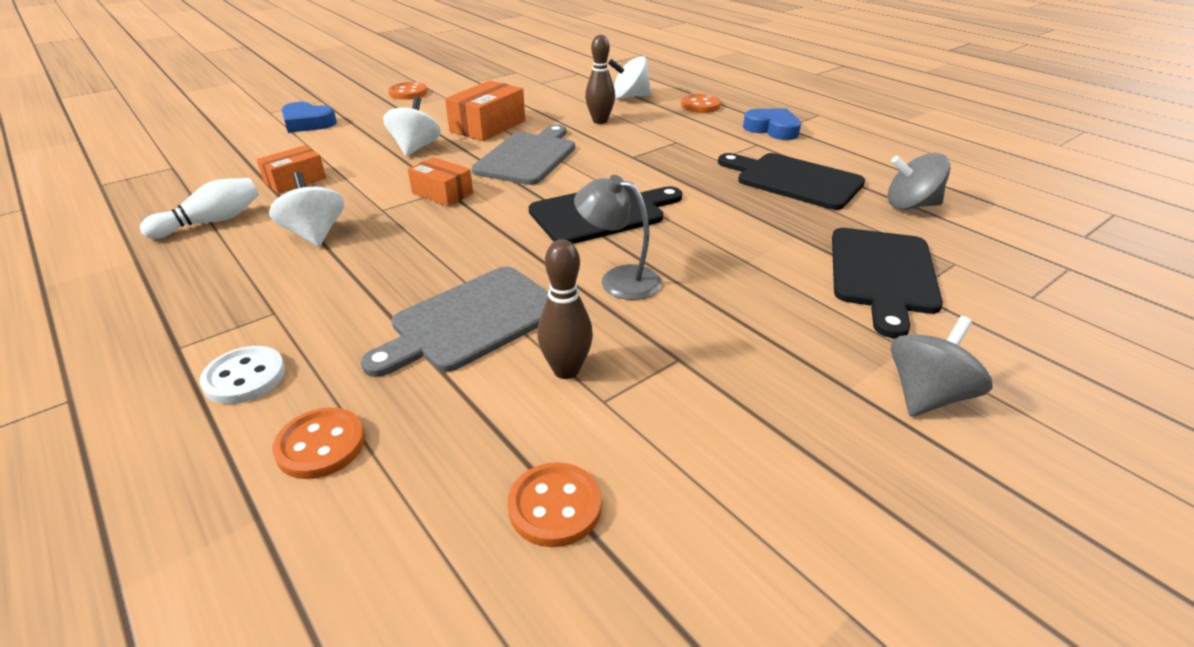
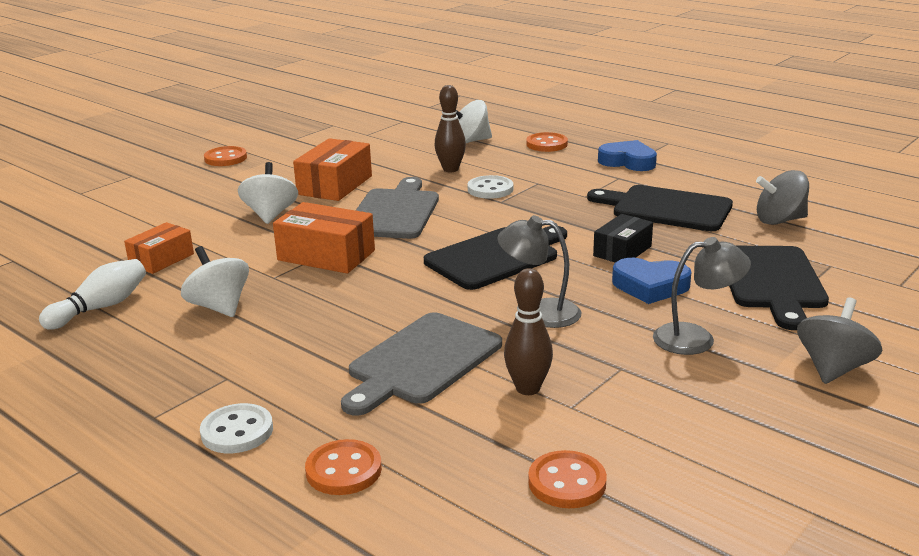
camera: 10 degrees left, 10 degrees down
blue heart [281,102,337,133] -> blue heart moved to [612,258,692,304]
orange box [408,157,473,206] -> orange box [273,202,375,274], size x1.54
none -> white button [468,175,513,199]
none -> black box [593,214,653,262]
none -> grey lamp [653,237,751,355]

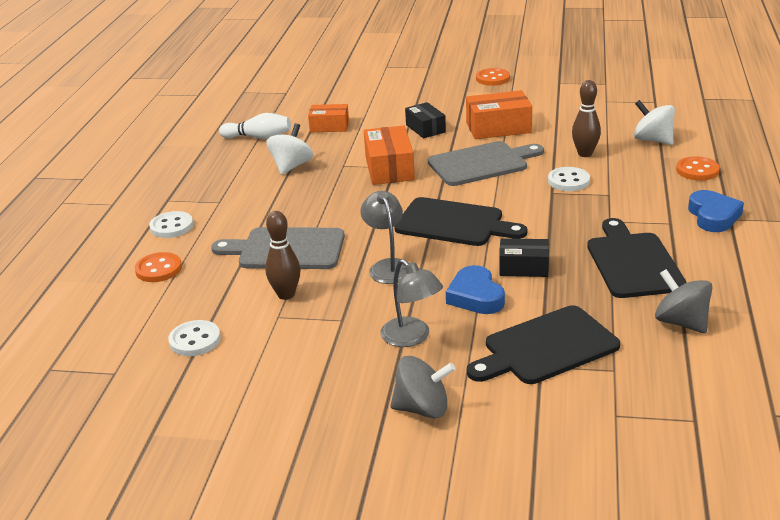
camera: 60 degrees right, 5 degrees up
white spinning top [238,162,298,224] -> black box [405,102,446,138]
orange button [528,450,607,508] -> white button [168,320,221,356]

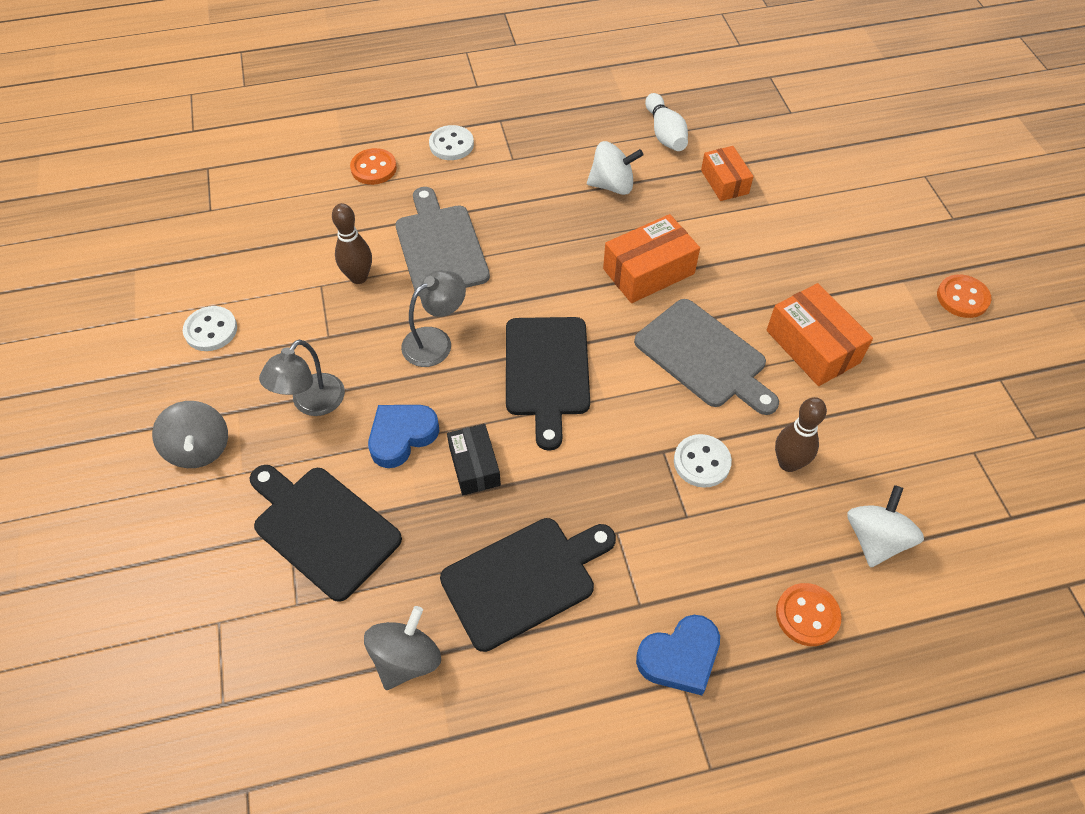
camera: 65 degrees right, 25 degrees up
white button [168,320,221,356] -> white button moved to [183,306,237,351]
black box [405,102,446,138] -> none

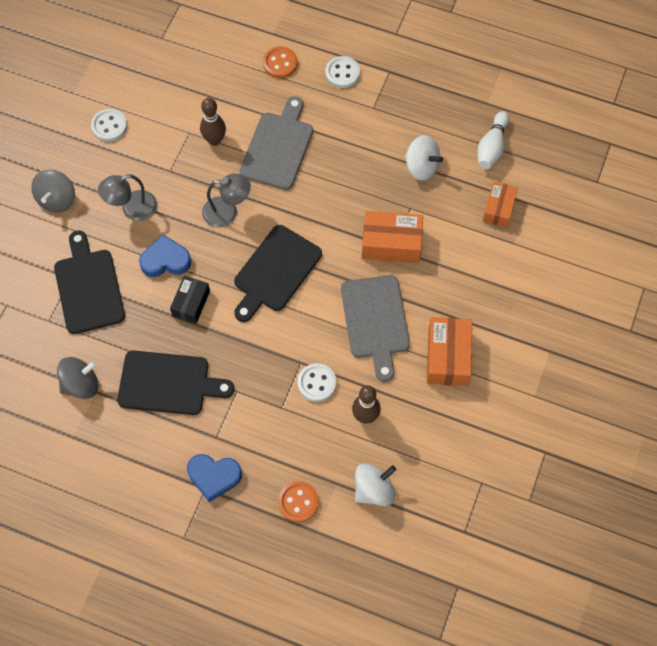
camera: 35 degrees right, 10 degrees up
orange button [937,275,991,318] -> none

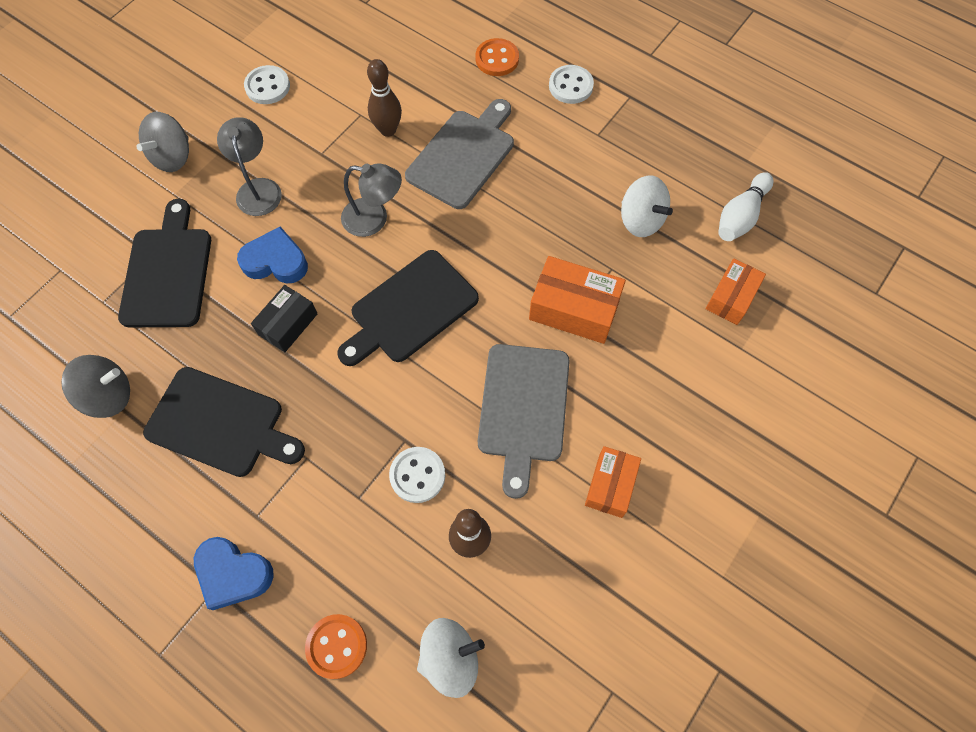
camera: 15 degrees right, 0 degrees up
grey lamp [98,174,157,221] -> grey lamp turned 90 degrees clockwise [217,117,282,216]
orange box [427,317,472,386] -> orange box [585,446,641,518], size x0.65

